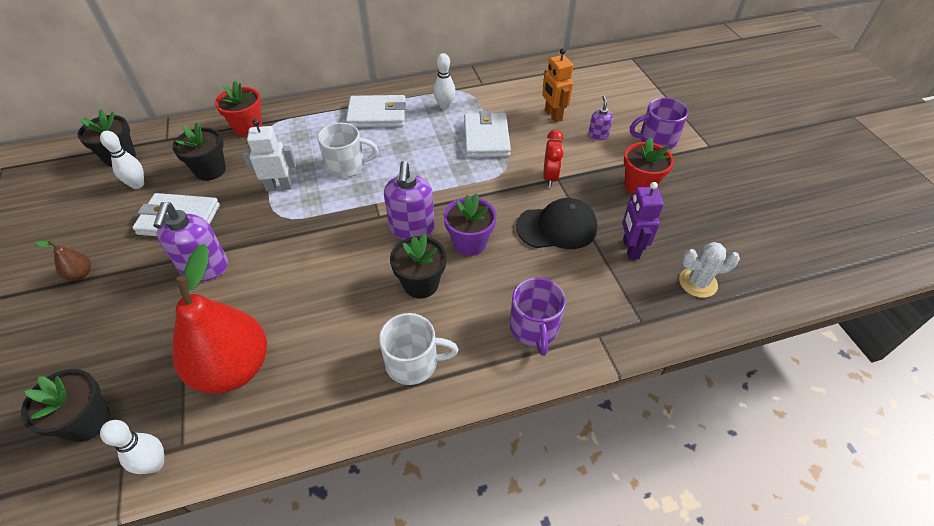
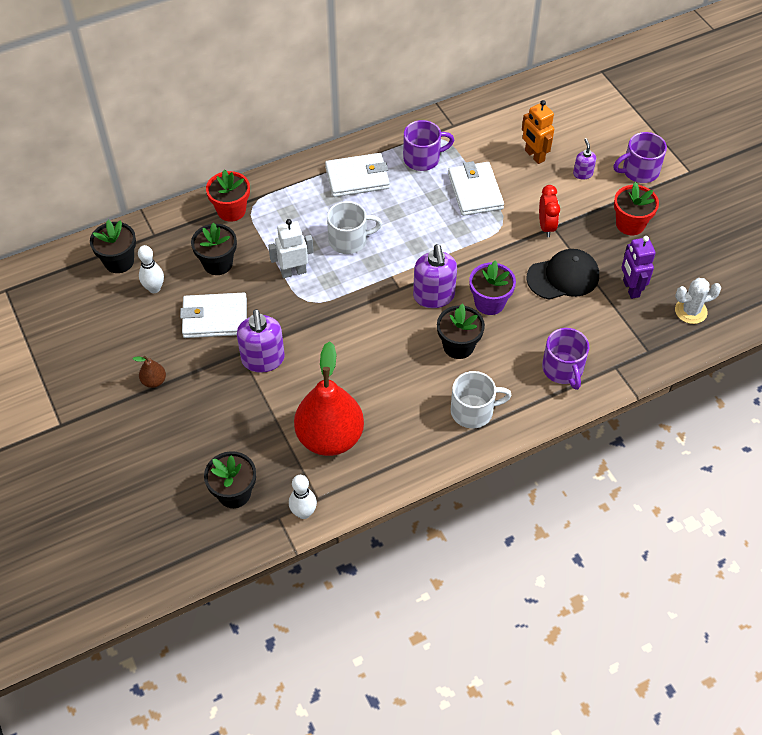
camera: 10 degrees left, 5 degrees up
white bowling pin [433,53,456,110] -> purple mug [403,120,454,171]

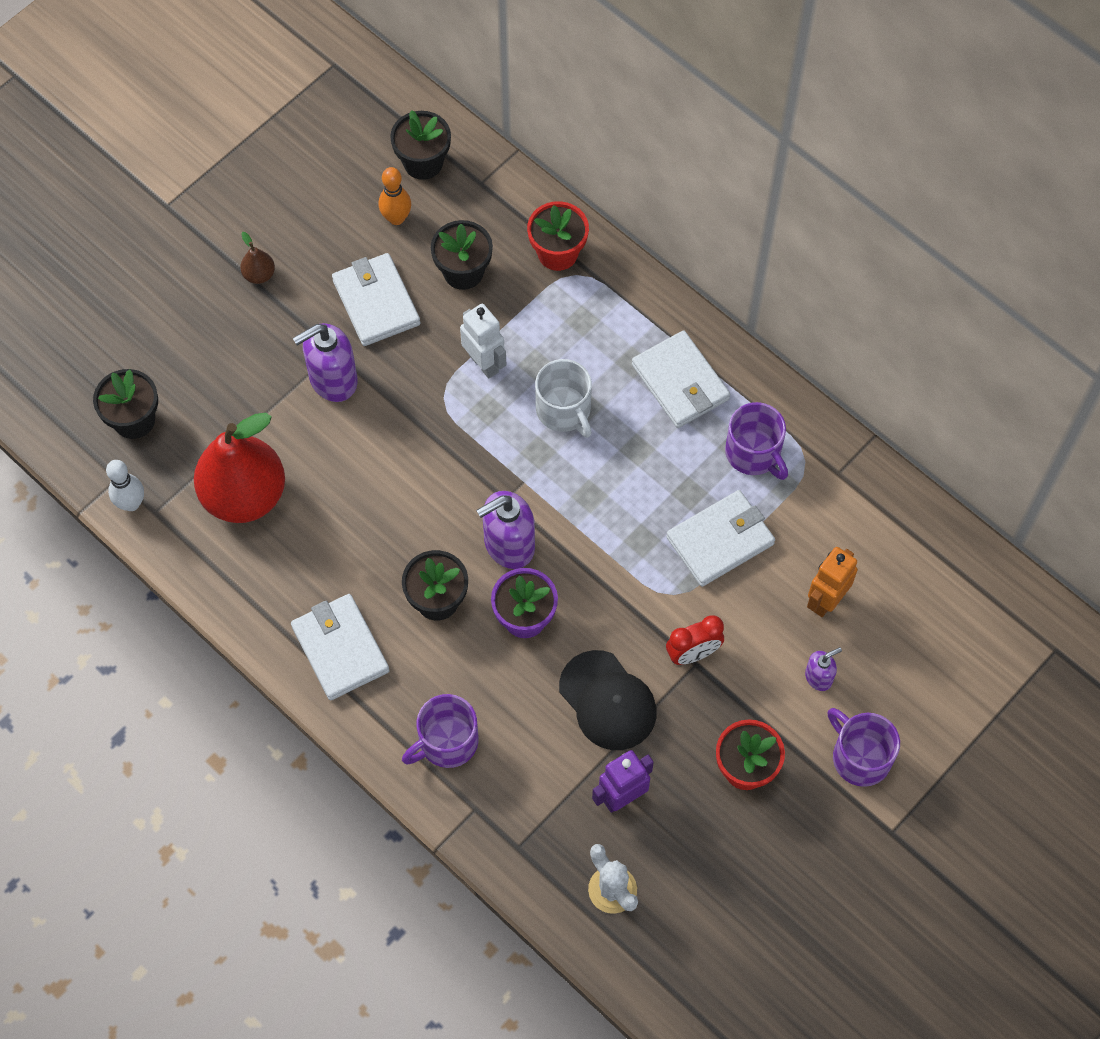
camera: 70 degrees right, 10 degrees up
white bowling pin [138,245,164,293] -> orange bowling pin [379,167,411,225]
white mug [451,371,512,429] -> white wallet [291,594,390,700]

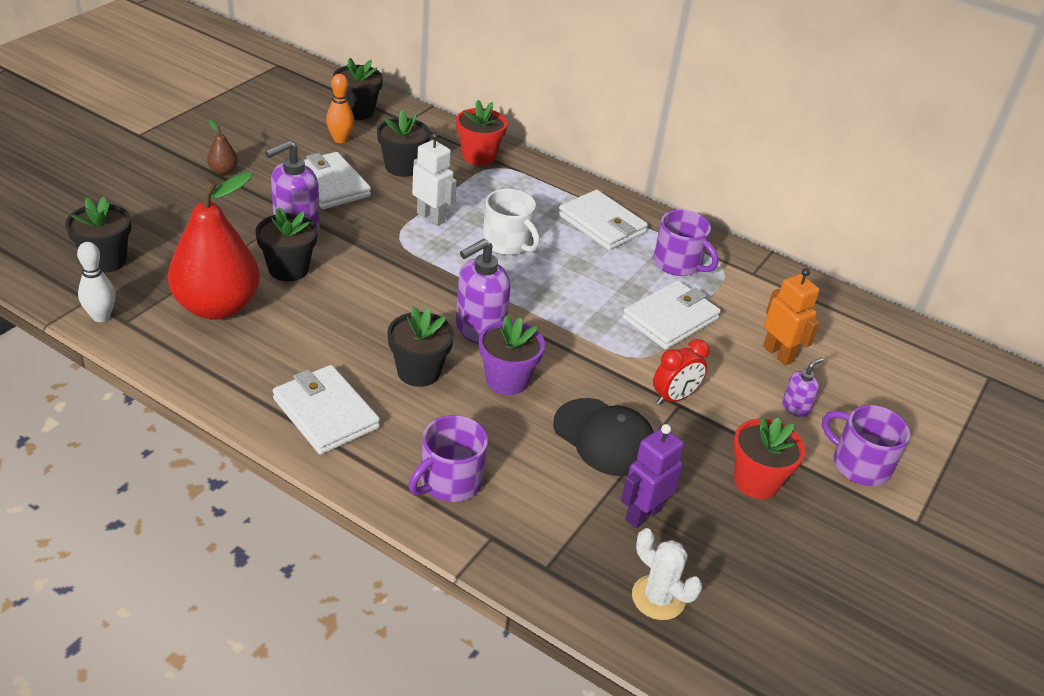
camera: 15 degrees left, 25 degrees down
orange robot [807,547,858,617] -> orange robot turned 120 degrees clockwise [763,268,820,366]
none -> black flower pot [256,207,318,281]

